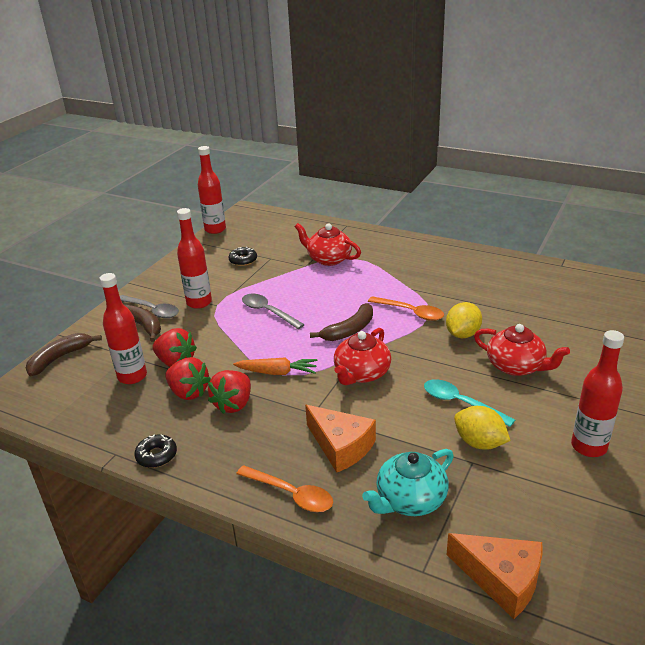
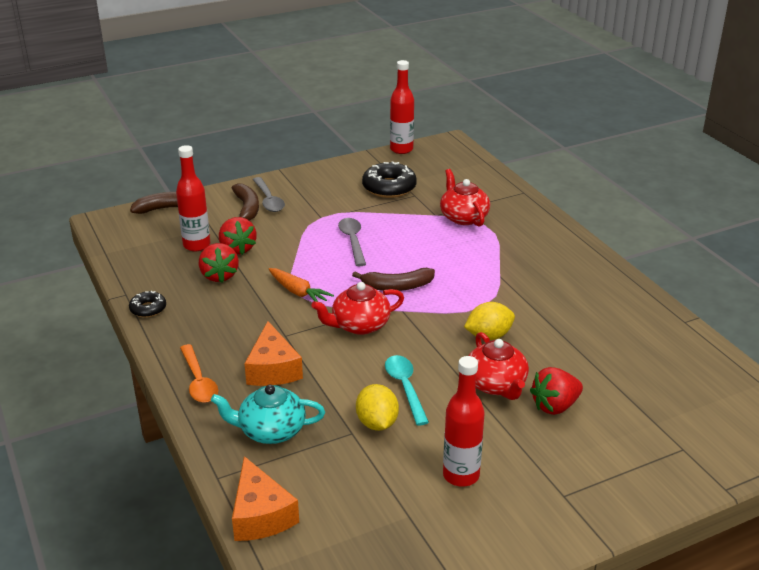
camera: 35 degrees right, 0 degrees up
red bottle [177,208,212,309] -> none
red strawberry [208,370,251,414] -> red strawberry moved to [530,367,583,415]
black donut [229,247,257,266] -> black donut [362,161,417,198], size x1.78
orange spoon [368,296,444,321] -> none

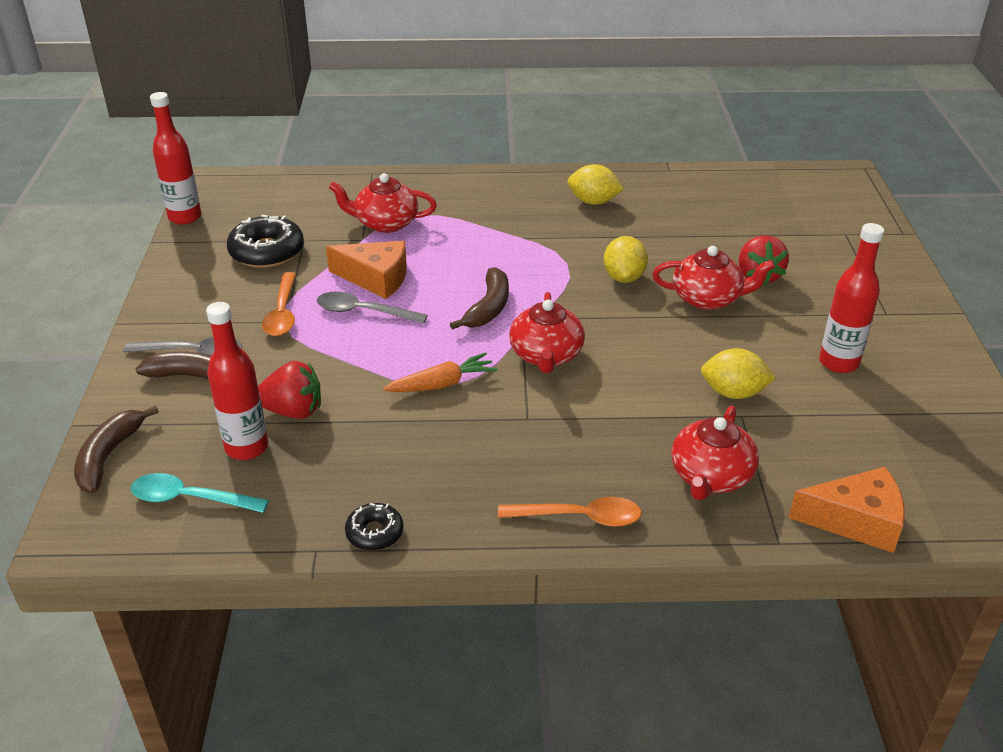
camera: 65 degrees left, 5 degrees up
red strawberry [199,243,239,283] -> none
turquoise teapot [211,385,325,444] -> red teapot [671,405,759,500]
orange cheese [244,321,303,386] -> orange cheese moved to [326,241,407,299]
turquoise spoon [385,355,429,426] -> turquoise spoon moved to [131,473,269,513]
none -> orange spoon [262,272,296,336]
none -> yellow lemon [567,164,624,205]

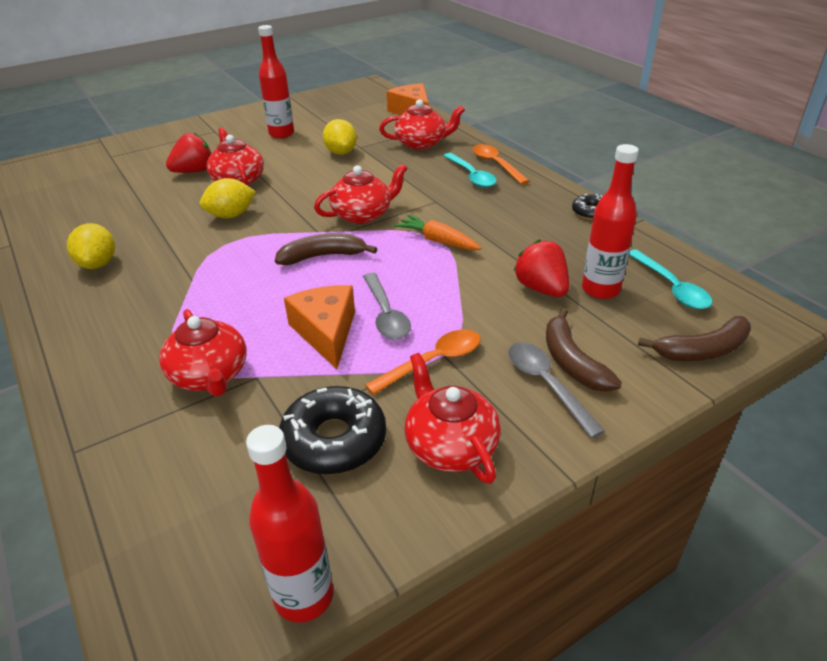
camera: 120 degrees left, 0 degrees up
none -> red teapot [404,353,501,484]
none -> turquoise spoon [443,153,497,188]

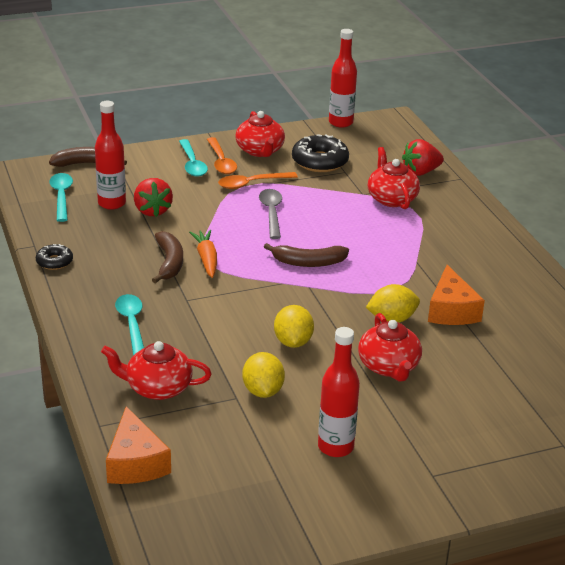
camera: 170 degrees left, 5 degrees down
yellow lemon [67,223,115,269] -> yellow lemon moved to [274,305,314,348]
red strawberry [166,132,212,173] -> red strawberry moved to [402,139,444,176]
orange cheese [284,285,355,369] -> orange cheese moved to [428,265,485,325]
red teapot [314,164,408,224] -> none
orange carrot [394,215,482,250] -> orange carrot turned 150 degrees counterclockwise [189,230,217,278]
orange spoon [472,144,529,185] -> orange spoon moved to [207,137,237,174]
grey spoon [508,342,605,438] -> turquoise spoon [179,139,208,177]
brown banana [546,308,622,392] -> brown banana moved to [152,231,183,283]

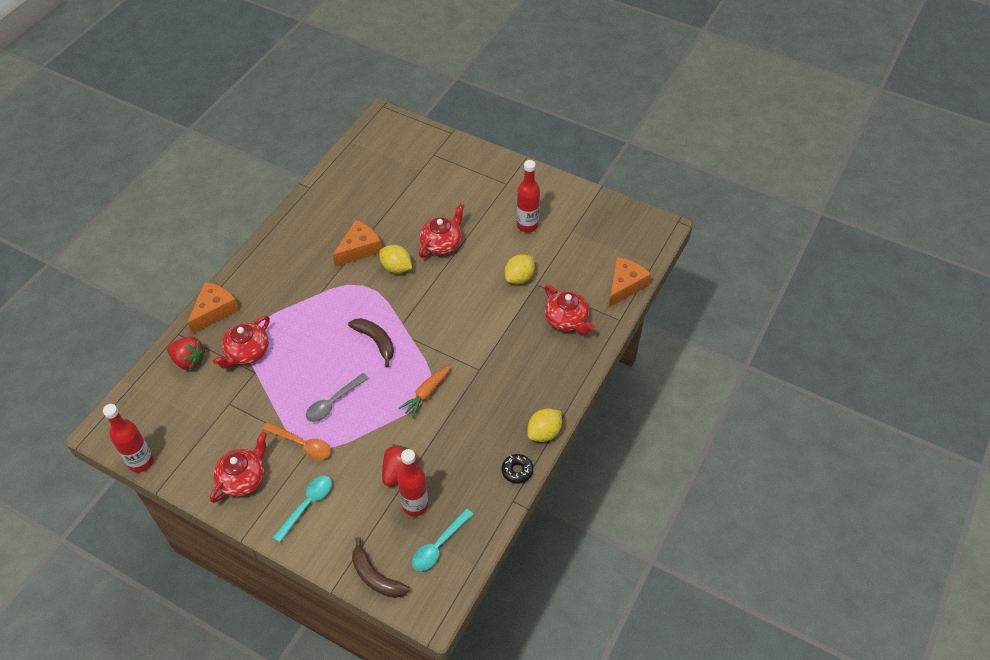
camera: 130 degrees left, 20 degrees up
turquoise spoon [115,294,144,356] -> none
brown banana [152,231,183,283] -> none
orange spoon [207,137,237,174] -> none
yellow lemon [274,305,314,348] -> yellow lemon moved to [528,408,562,442]
black donut [292,134,349,172] -> none
none -> orange cheese [187,282,239,334]

